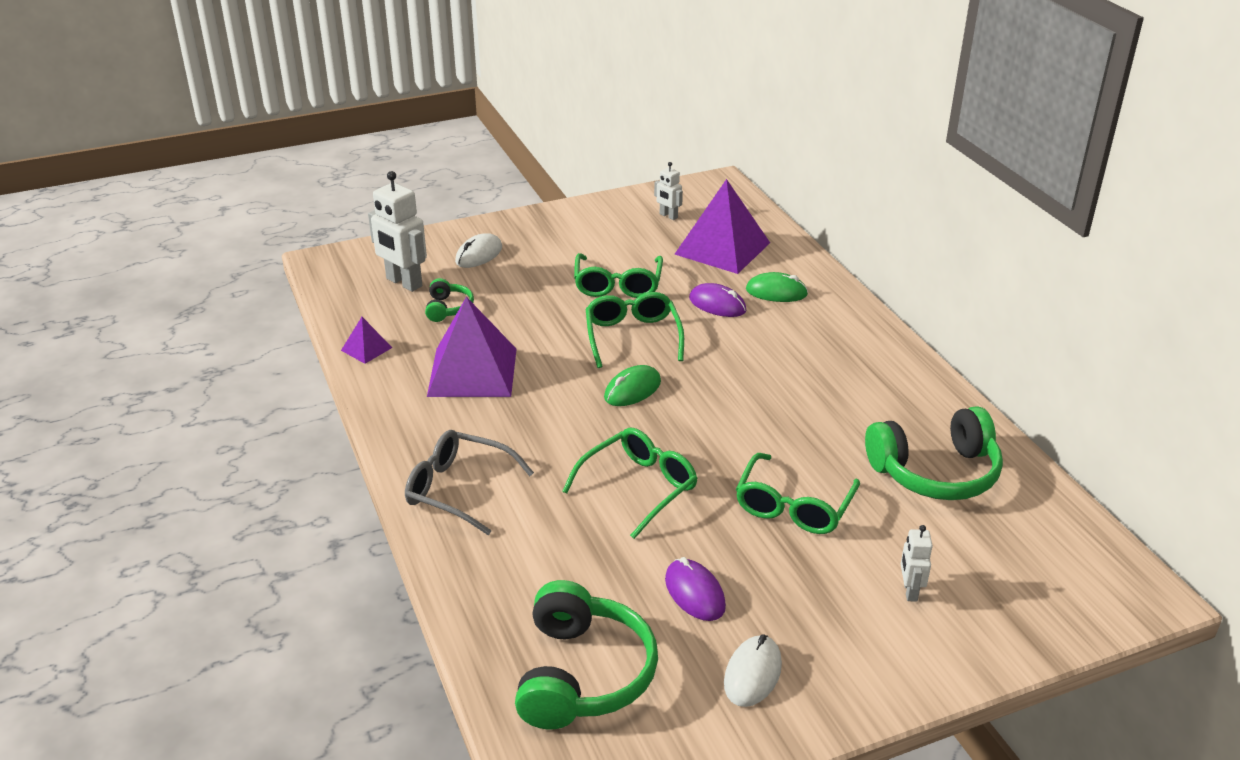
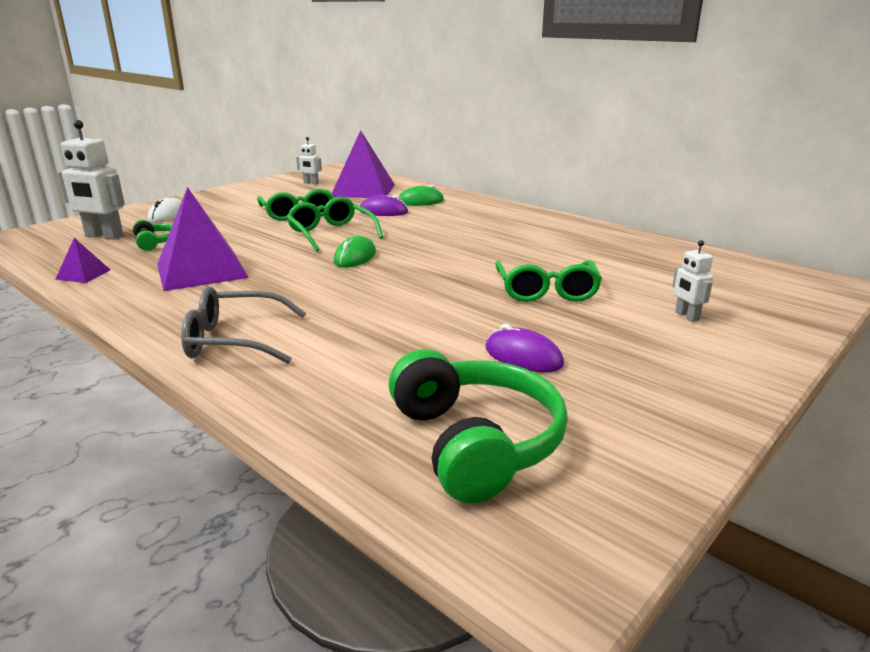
camera: 25 degrees left, 10 degrees down
green glasses [562,428,698,539] -> none
white mouse [724,635,782,707] -> none
green headphones [865,406,1003,500] -> none

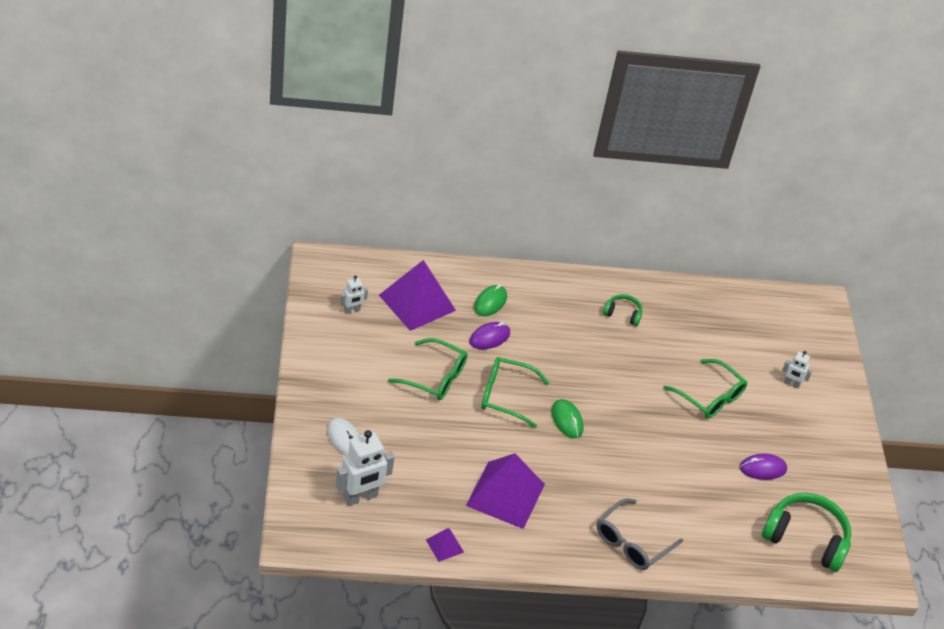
camera: 50 degrees left, 20 degrees up
green headphones [133,220,173,251] -> green headphones moved to [603,294,642,326]

